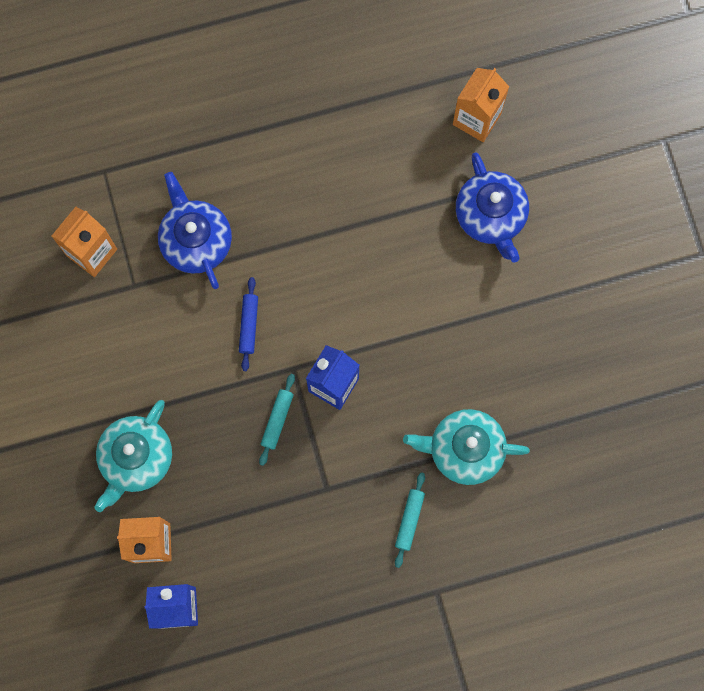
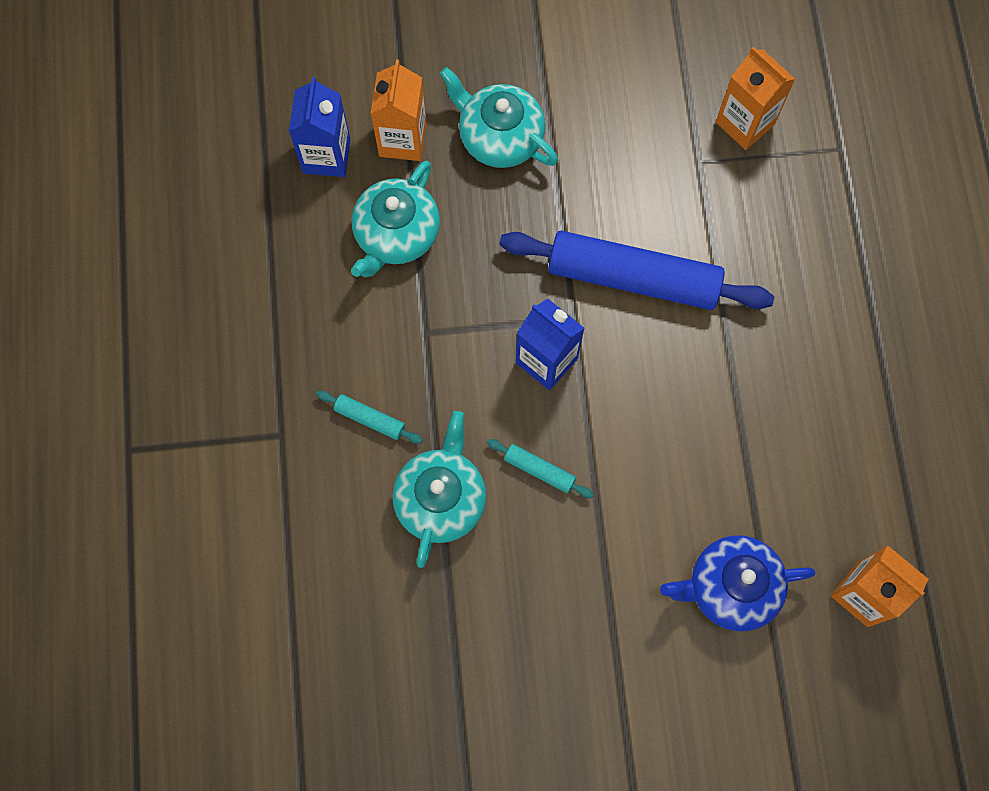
camera: 100 degrees right, 5 degrees down
blue teapot [158,172,232,289] -> none
blue rolling pin [239,277,258,371] -> blue rolling pin [499,231,774,310], size x2.43
turquoise rolling pin [259,374,295,466] -> turquoise rolling pin moved to [487,439,594,498]
none -> turquoise teapot [351,161,440,277]

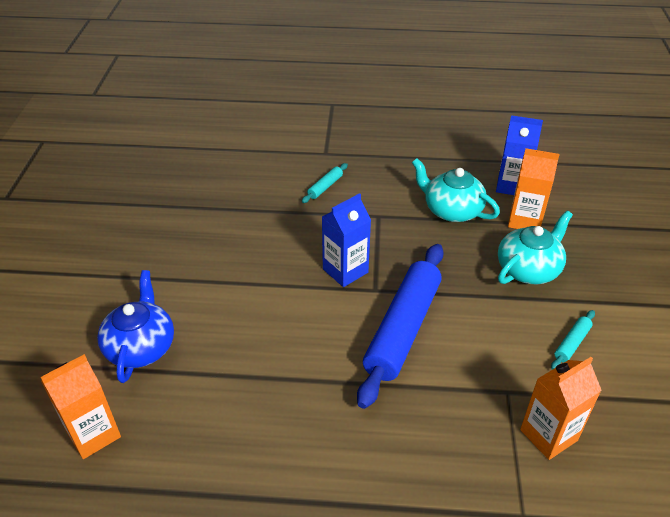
camera: 100 degrees right, 30 degrees down
turquoise teapot [392,411,486,568] -> none
turquoise rolling pin [487,439,594,498] -> turquoise rolling pin moved to [551,310,595,370]

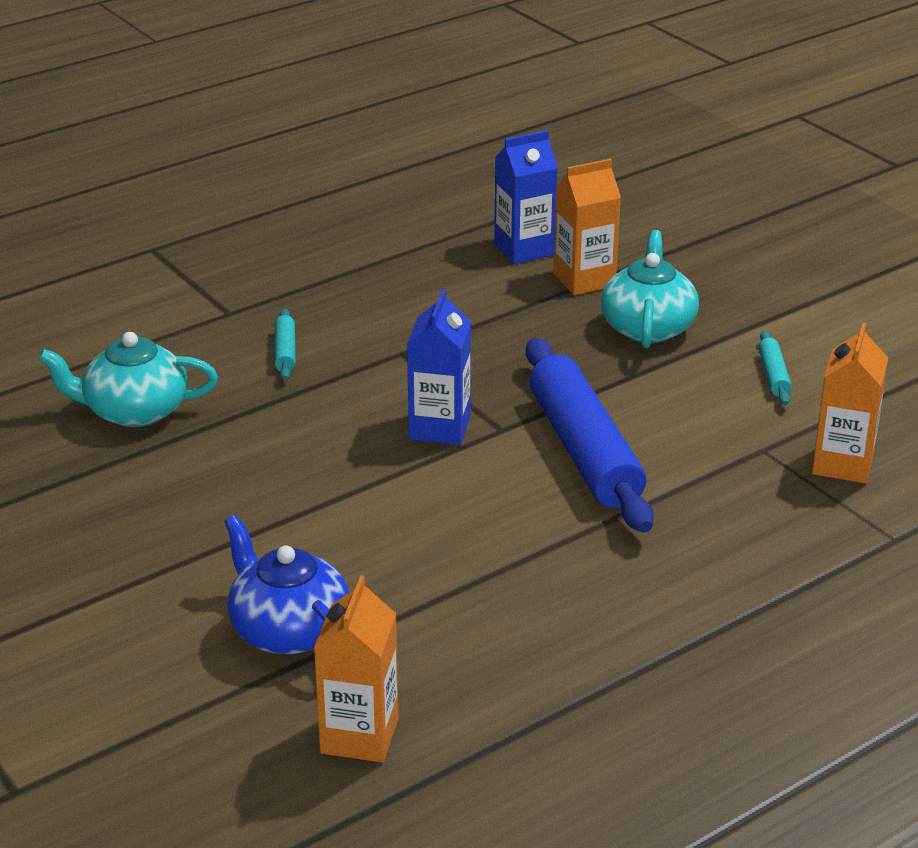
camera: 40 degrees left, 10 degrees down
turquoise teapot [412,158,500,222] -> turquoise teapot moved to [38,332,218,427]

